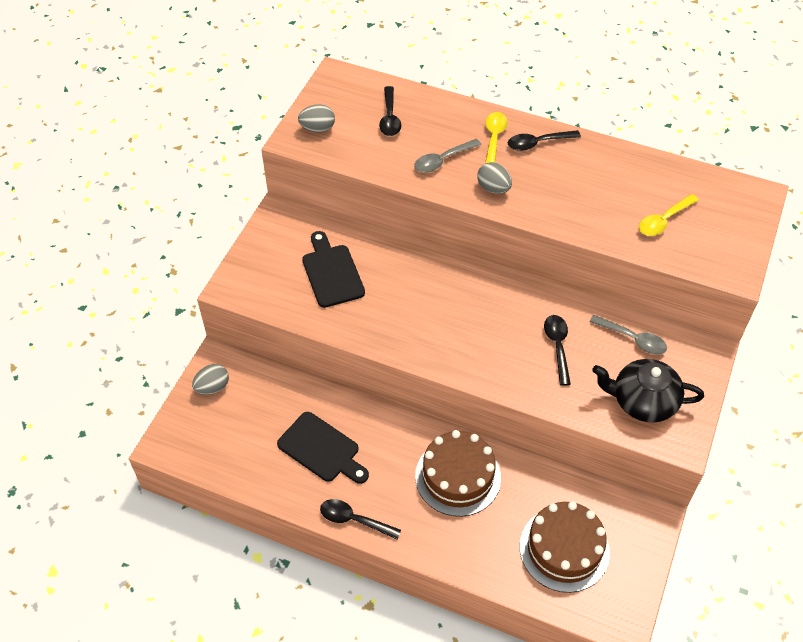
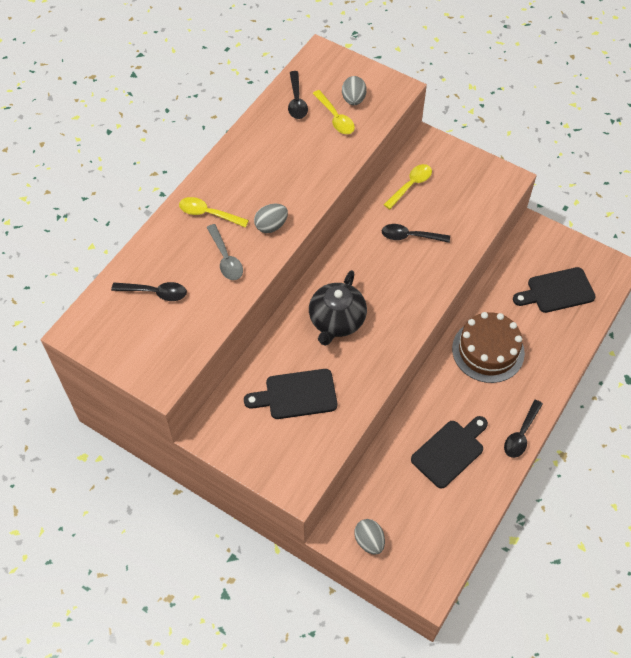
camera: 80 degrees left, 5 degrees up
grey egg [298,104,335,132] -> grey egg moved to [342,76,366,105]
black spoon [508,130,581,151] -> black spoon moved to [288,71,308,119]
brown cake [520,501,610,593] -> black cutting board [513,267,596,313]
grey spoon [590,315,667,355] -> yellow spoon [384,164,432,209]
black teapot [592,359,704,423] -> black teapot moved to [309,270,367,346]

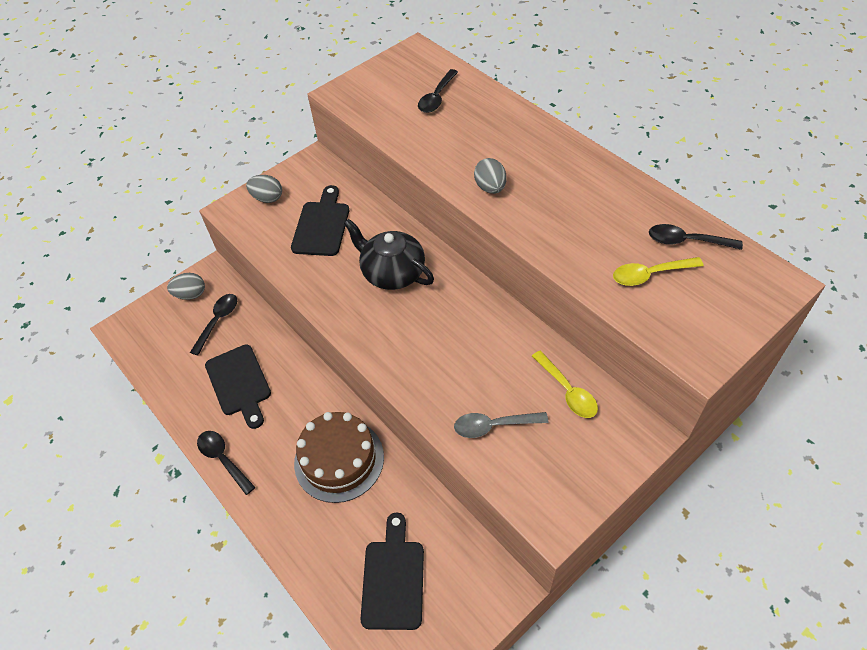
camera: 110 degrees right, 5 degrees down
yellow spoon [179,197,249,228] -> none
grey spoon [206,224,243,280] -> grey spoon moved to [454,412,549,438]
grey egg [342,76,366,105] -> grey egg moved to [246,175,282,203]
black spoon [382,224,450,243] -> black spoon moved to [190,294,237,355]

